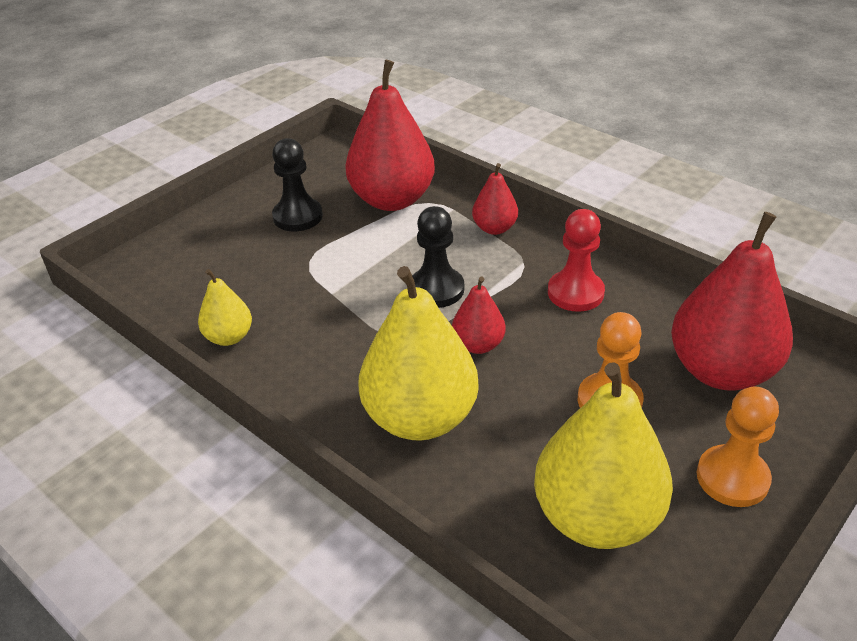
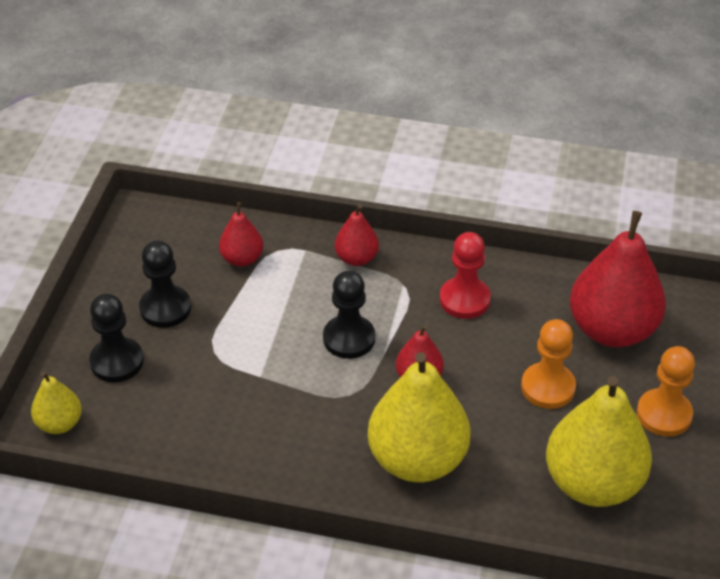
camera: 30 degrees left, 5 degrees up
yellow pear [198,269,252,346] -> yellow pear moved to [31,372,82,434]
red pear [345,60,435,211] -> red pear [219,202,263,267], size x0.50
none -> black pawn [89,294,144,382]

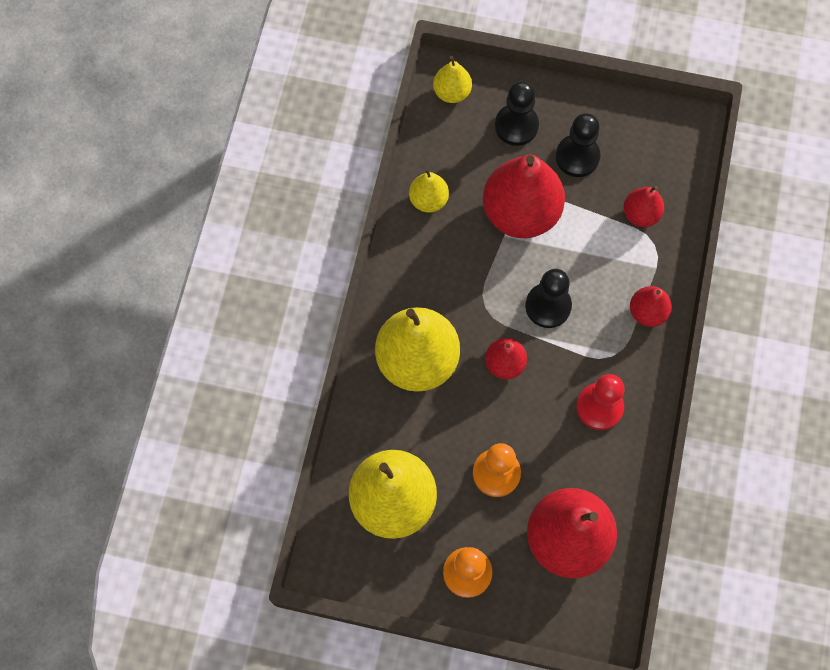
camera: 90 degrees right, 25 degrees up
none -> yellow pear [409,168,449,213]
none -> red pear [483,155,565,238]

